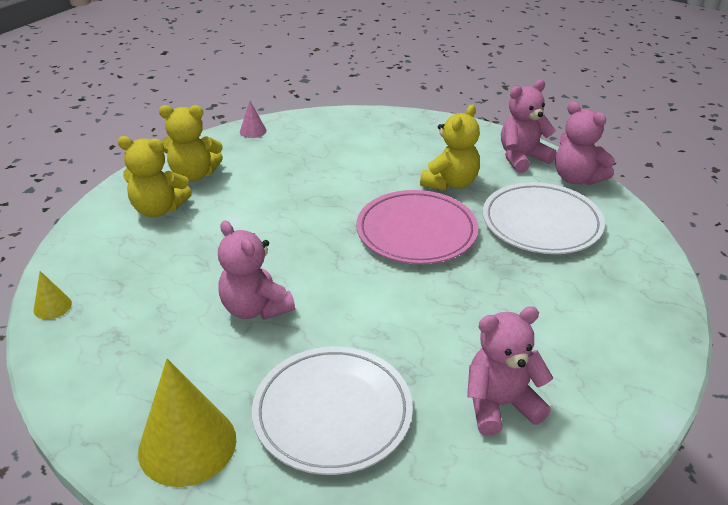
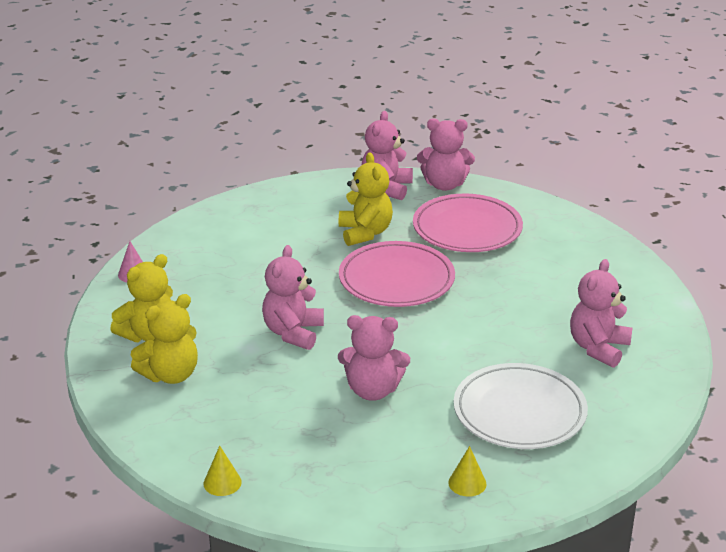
camera: 45 degrees left, 5 degrees down
yellow cone [138,359,236,487] -> yellow cone [448,446,486,497], size x0.46
white plate [483,182,605,254] -> pink plate [413,194,523,252]
none -> pink teddy bear [262,245,324,350]

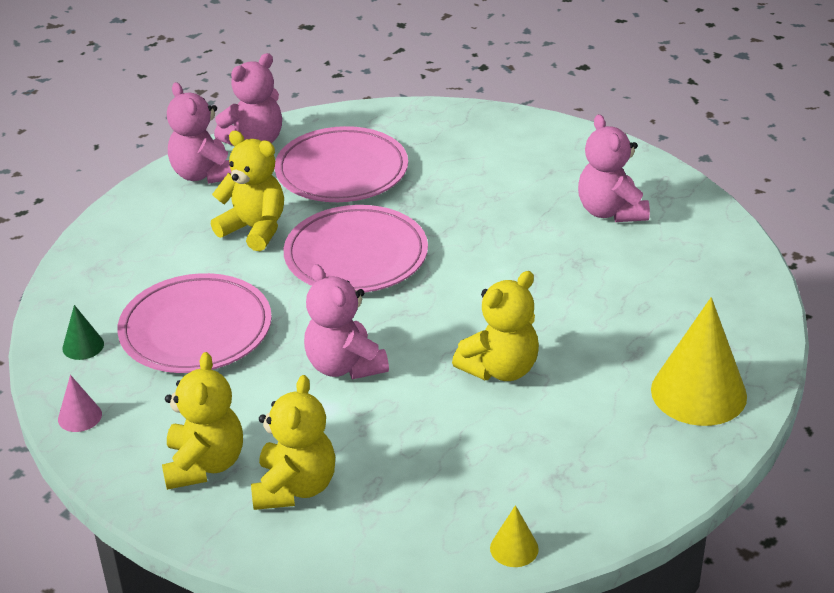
camera: 45 degrees left, 5 degrees up
pink teddy bear [338,315,410,401] -> yellow teddy bear [452,271,539,381]
yellow cone [448,446,486,497] -> yellow cone [651,297,747,426], size x2.18
white plate [454,363,588,449] -> none
none -> green cone [62,305,104,360]
none -> pink plate [117,273,272,373]

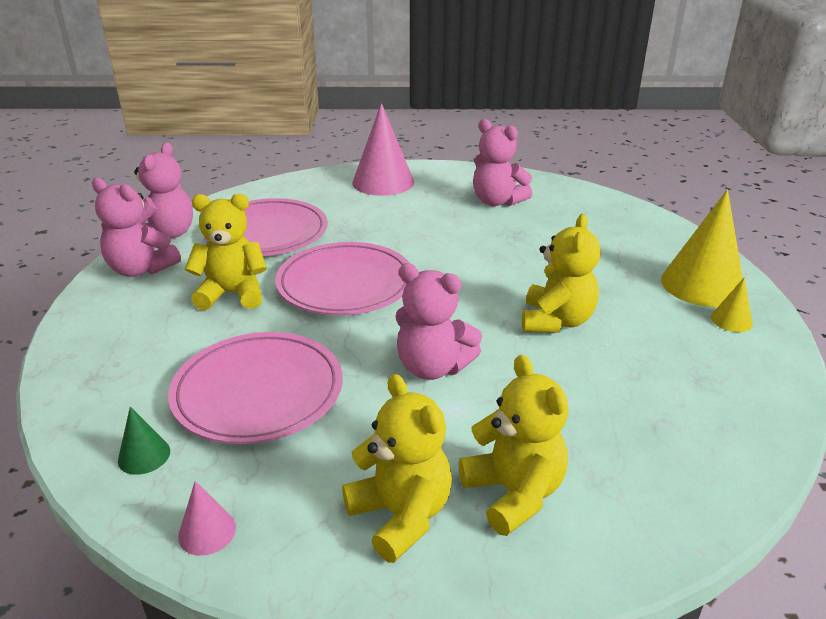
camera: 35 degrees left, 5 degrees down
yellow cone [490,505,539,567] -> yellow cone moved to [711,277,753,332]
none -> pink cone [352,103,414,196]

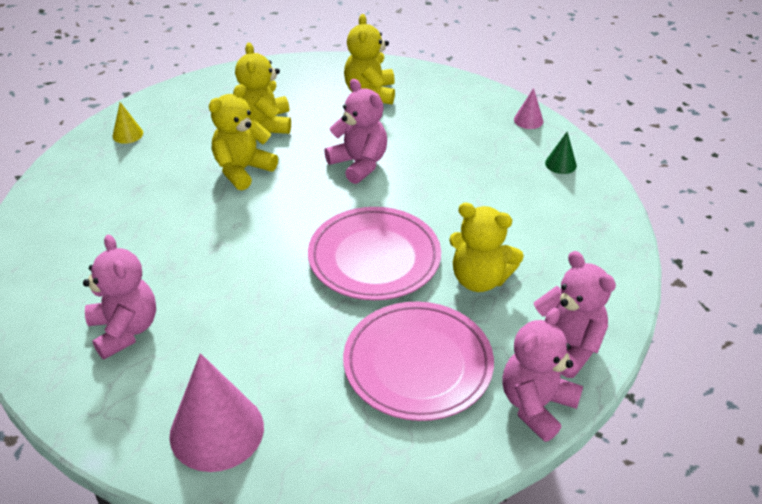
camera: 155 degrees left, 10 degrees up
pink plate [168,332,343,444] -> none
yellow teddy bear [342,374,452,563] -> yellow teddy bear moved to [235,42,291,134]
yellow cone [661,190,743,307] -> none

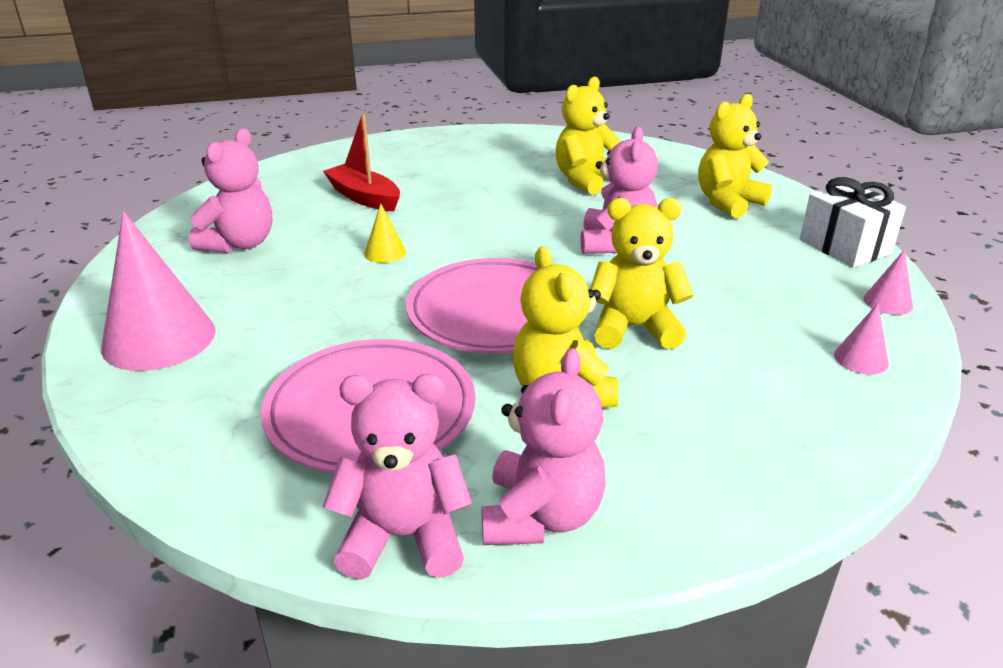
camera: 50 degrees right, 10 degrees down
yellow cone [113,102,143,144] -> yellow cone moved to [364,203,406,263]
yellow teddy bear [209,84,278,190] -> yellow teddy bear moved to [590,198,694,349]
green cone [545,132,577,174] -> pink cone [834,303,888,375]
none -> red boat [323,114,400,211]
none -> white gift [800,177,906,268]

